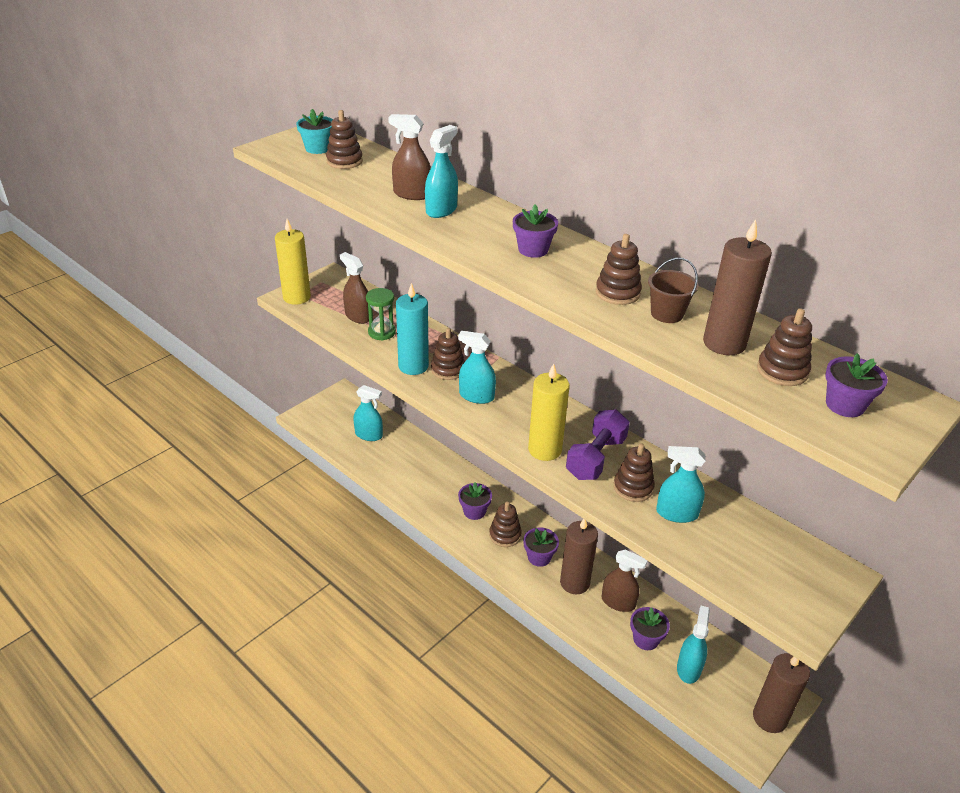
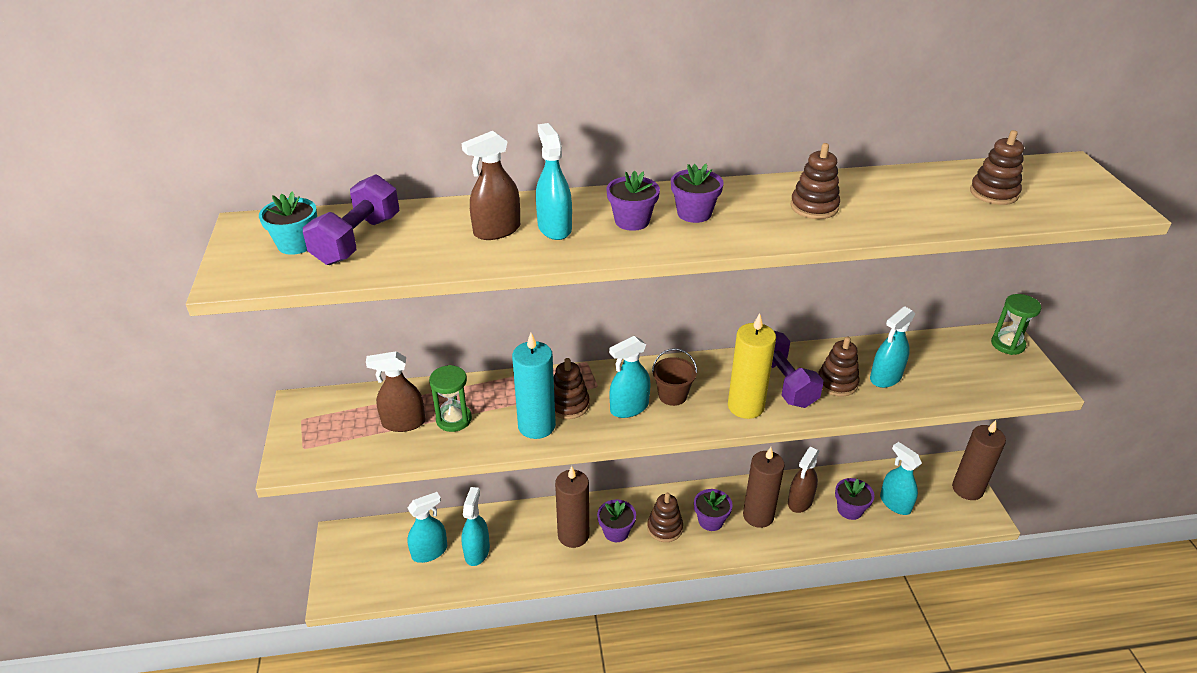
camera: 50 degrees left, 0 degrees up
yellow candle [275,219,311,305] -> none
brown stacking toy [326,110,363,169] -> purple dumbbell [303,174,399,265]
brown spray bottle [602,550,647,612] -> brown spray bottle turned 150 degrees clockwise [788,447,820,513]
brown bucket [648,258,698,323] -> brown bucket moved to [652,348,697,406]
brown candle [703,219,772,355] -> brown candle moved to [555,466,589,548]
purple flower pot [825,353,888,417] -> purple flower pot moved to [607,171,660,231]
none -> turquoise spray bottle [461,487,490,566]
none -> green hourglass [991,294,1042,355]

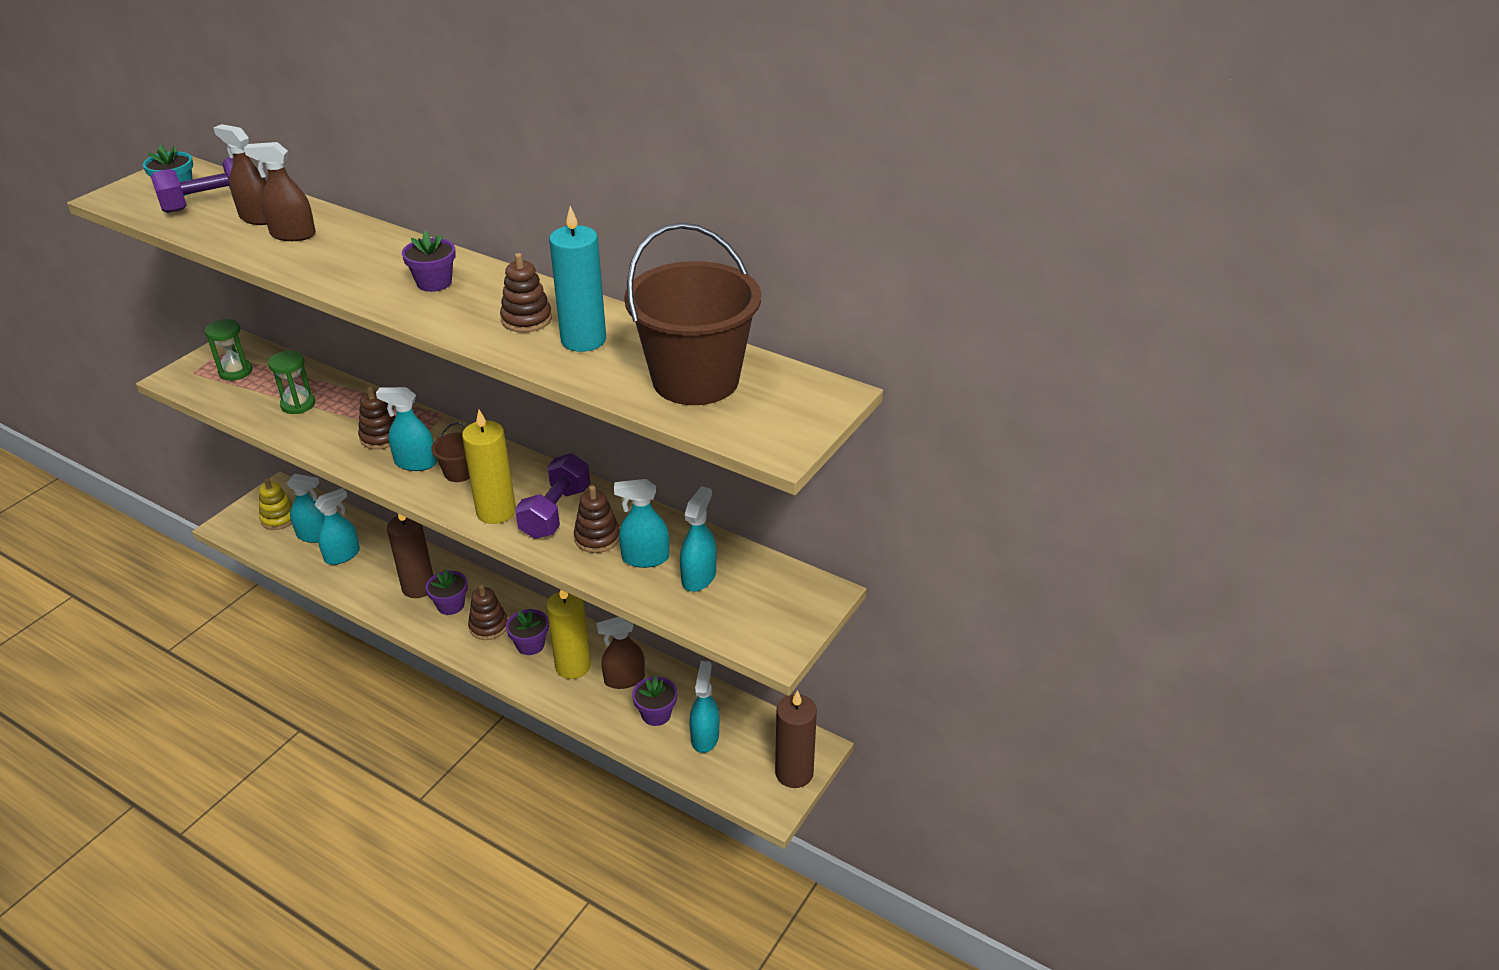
camera: 40 degrees right, 0 degrees up
brown spray bottle [366,351,426,432] -> brown spray bottle moved to [213,124,267,225]
turquoise candle [512,333,556,439] -> turquoise candle moved to [549,206,606,352]
turquoise spray bottle [536,123,572,240] -> turquoise spray bottle moved to [680,486,716,592]
purple flower pot [607,171,660,231] -> none
brown candle [743,447,785,528] -> yellow candle [546,590,591,679]
brown stacking toy [970,130,1024,205] -> brown bucket [624,223,761,405]
green hourglass [991,294,1042,355] -> green hourglass moved to [205,319,252,381]
none -> yellow stacking toy [259,478,293,530]

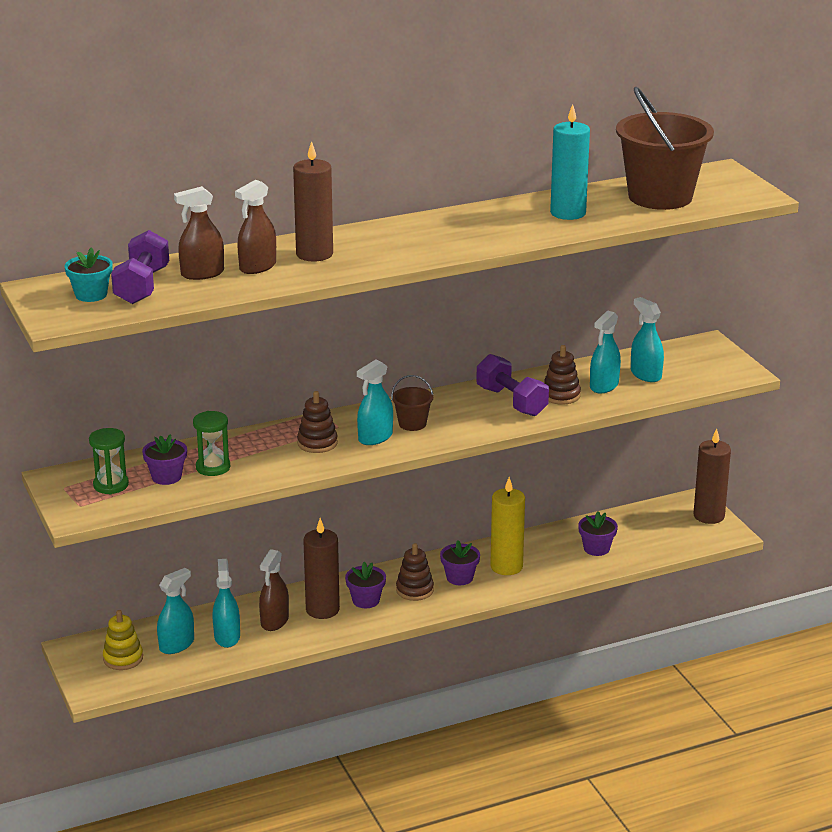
camera: 55 degrees left, 10 degrees down
purple flower pot [402,231,456,292] -> purple flower pot moved to [142,434,187,485]
yellow candle [462,410,516,524] -> none
brown stacking toy [500,253,552,333] -> none
brown spray bottle [596,617,645,689] -> brown spray bottle moved to [259,549,289,631]
turquoise spray bottle [689,661,719,753] -> none
none -> brown candle [293,141,333,261]

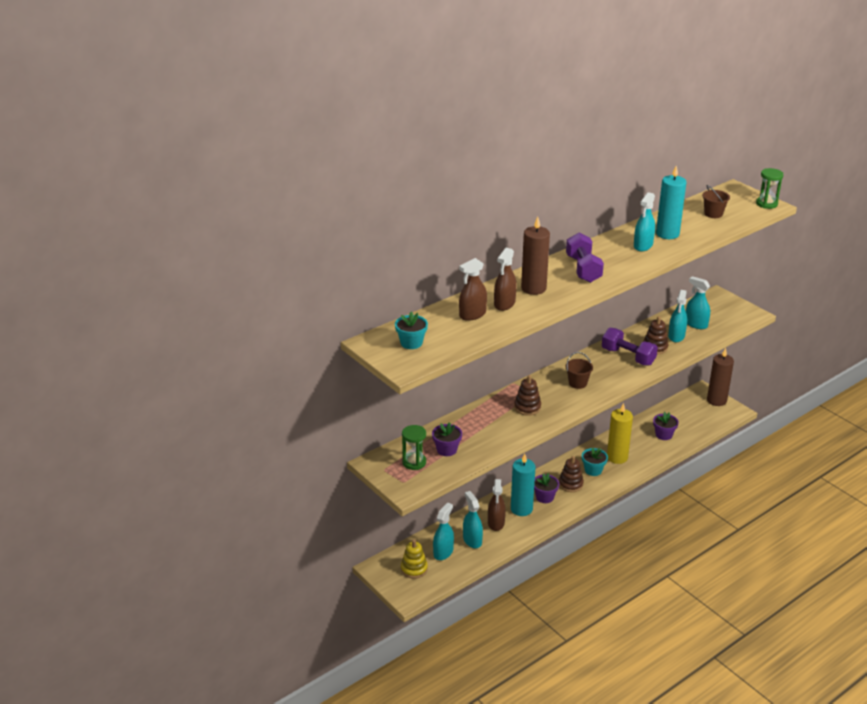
camera: 15 degrees left, 5 degrees up
purple dumbbell [111,230,169,304] -> purple dumbbell moved to [566,233,604,283]
green hourglass [193,411,230,476] -> green hourglass moved to [756,168,783,209]
brown candle [303,518,340,619] -> turquoise candle [511,454,536,516]
turquoise spray bottle [357,360,393,445] -> turquoise spray bottle moved to [634,192,655,251]
purple flower pot [440,540,480,585] -> turquoise flower pot [582,447,608,476]
brown bucket [616,87,714,210] -> brown bucket [702,185,730,218], size x0.43

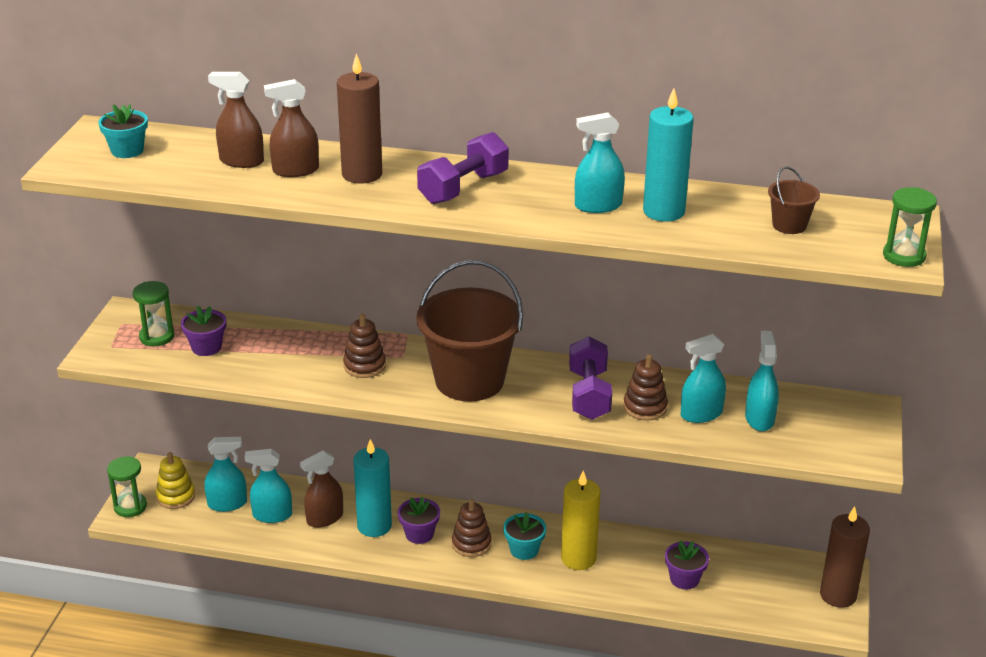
camera: 50 degrees right, 0 degrees up
turquoise spray bottle [463,491,483,548] -> turquoise spray bottle turned 120 degrees counterclockwise [245,449,292,523]
brown bucket [565,352,593,389] -> brown bucket [416,260,523,402], size x2.30
none -> green hourglass [107,456,147,517]

